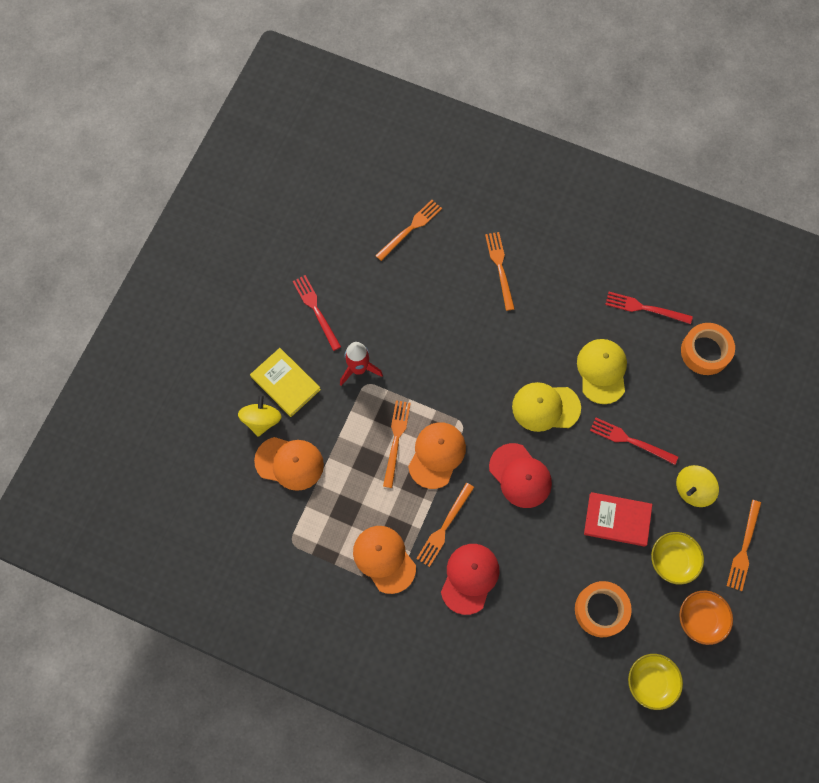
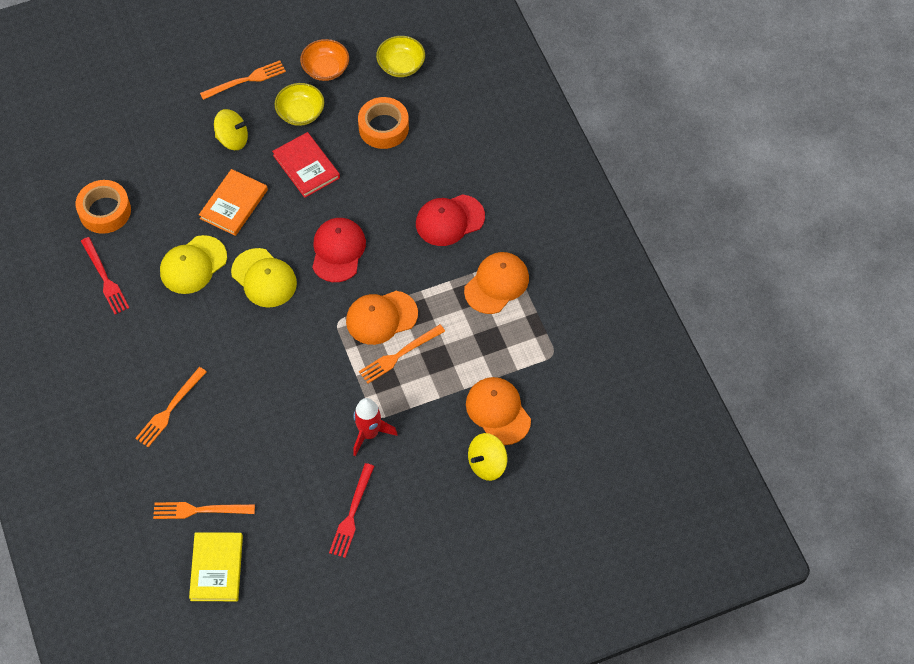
camera: 135 degrees left, 10 degrees down
yellow book [250,348,321,417] -> yellow book moved to [189,532,243,601]
orange cap [353,526,416,594] -> orange cap turned 150 degrees counterclockwise [464,252,529,314]
orange fork [416,483,474,567] -> none
red fork [590,418,678,465] -> orange book [199,169,268,236]

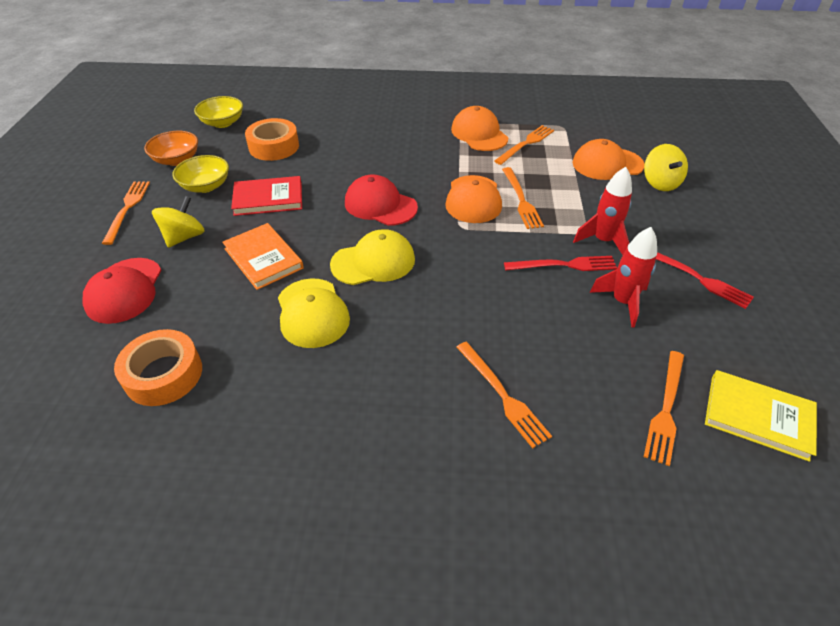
camera: 65 degrees left, 15 degrees down
red fork [81,237,129,314] -> red fork moved to [504,256,617,271]
red cap [416,194,485,246] -> red cap moved to [82,258,162,324]
none -> orange fork [494,125,554,165]
none -> red rocket [589,227,657,327]

